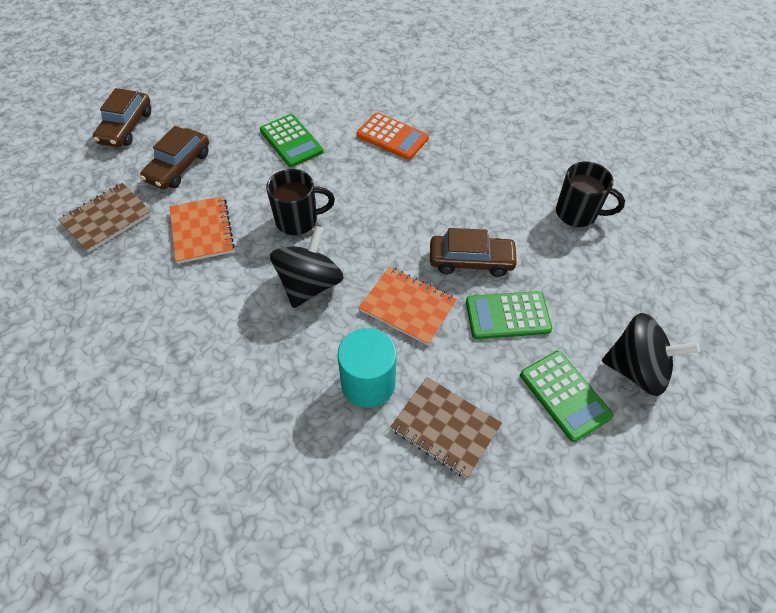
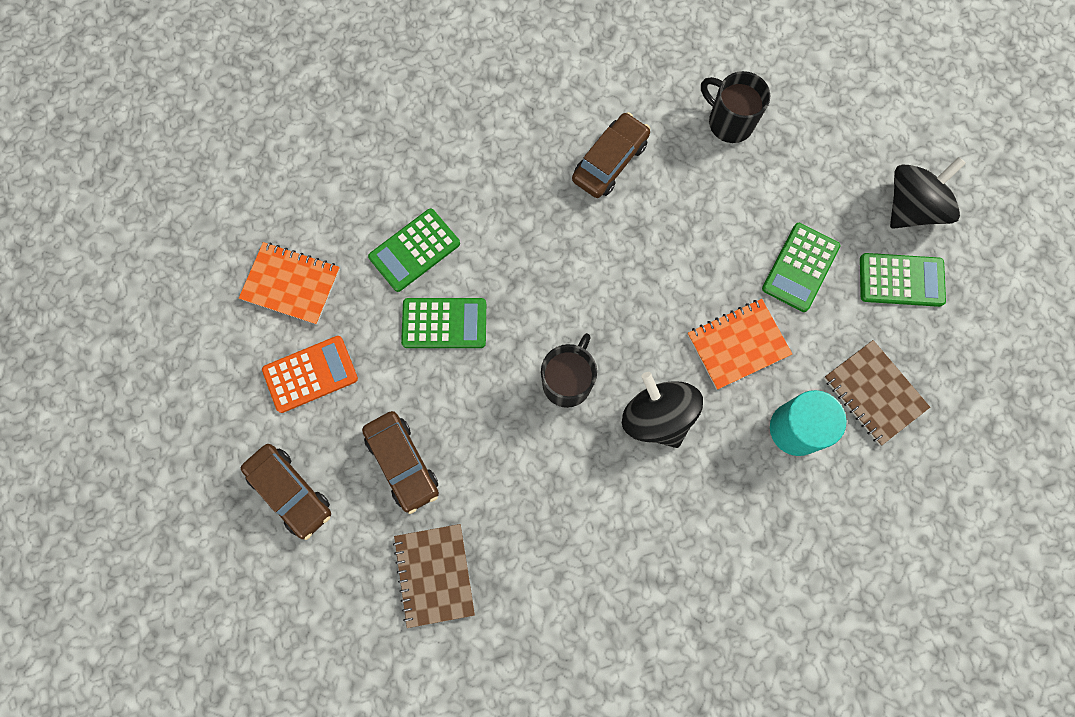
camera: 55 degrees left, 20 degrees up
orange notebook [170,196,235,264] -> orange notebook moved to [239,242,340,325]
orange calculator [356,112,429,160] -> orange calculator moved to [262,336,358,413]
brown notebook [390,377,502,479] -> brown notebook turned 75 degrees clockwise [824,340,930,445]
brown car [430,228,519,277] -> brown car moved to [572,112,650,198]
black mug [556,161,625,227] -> black mug turned 105 degrees counterclockwise [701,71,770,143]
none -> green calculator [368,208,460,292]

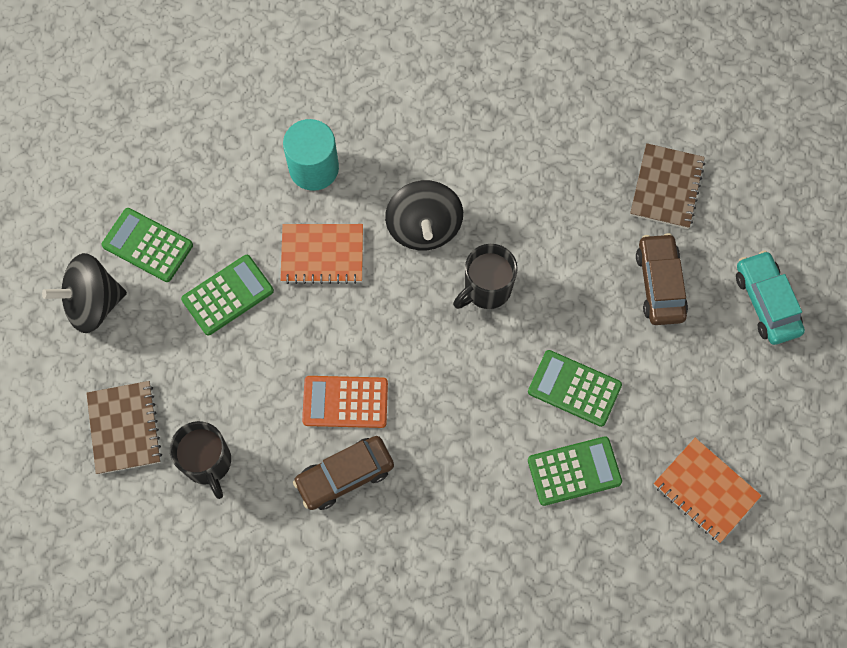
camera: 155 degrees left, 5 degrees down
brown car [241,444,331,540] -> turquoise car [736,251,805,345]
orange calculator [262,336,358,413] -> orange calculator moved to [302,376,388,428]
brown notebook [824,340,930,445] -> brown notebook moved to [86,381,162,474]

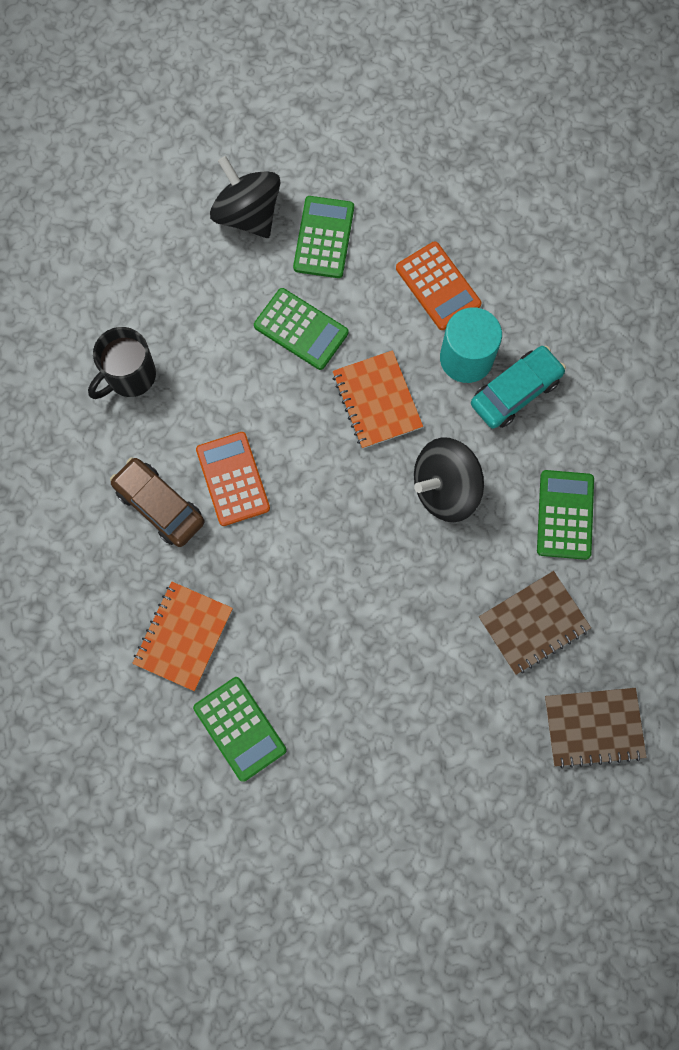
camera: 70 degrees right, 5 degrees up
brown notebook [86,381,162,474] -> brown notebook moved to [479,571,591,675]
black mug [453,244,518,309] -> none
green calculator [528,350,622,427] -> green calculator moved to [537,470,594,560]
brown car [636,233,688,325] -> none
orange notebook [654,438,762,543] -> orange notebook moved to [132,582,233,691]
turquoise car [736,251,805,345] -> turquoise car moved to [471,346,566,429]
none -> orange calculator [396,241,482,330]

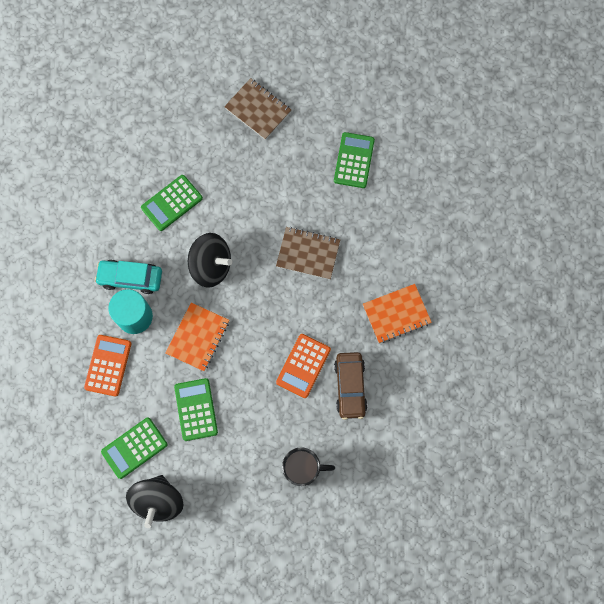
camera: 135 degrees left, 0 degrees up
green calculator [193,677,287,782] -> green calculator moved to [334,132,375,188]
brown notebook [479,571,591,675] -> brown notebook moved to [276,227,340,280]

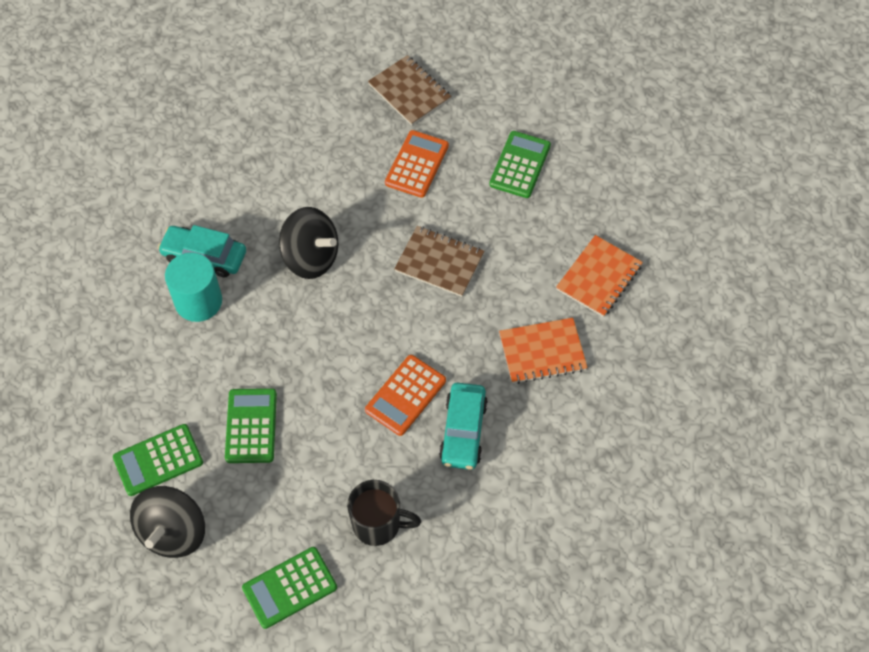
camera: 10 degrees right, 15 degrees down
orange calculator [84,335,131,397] -> orange calculator moved to [385,130,449,198]
green calculator [141,175,203,231] -> green calculator moved to [242,547,337,629]
orange notebook [166,303,229,371] -> orange notebook moved to [556,235,643,317]
brown car [334,352,367,420] -> turquoise car [439,383,488,470]

